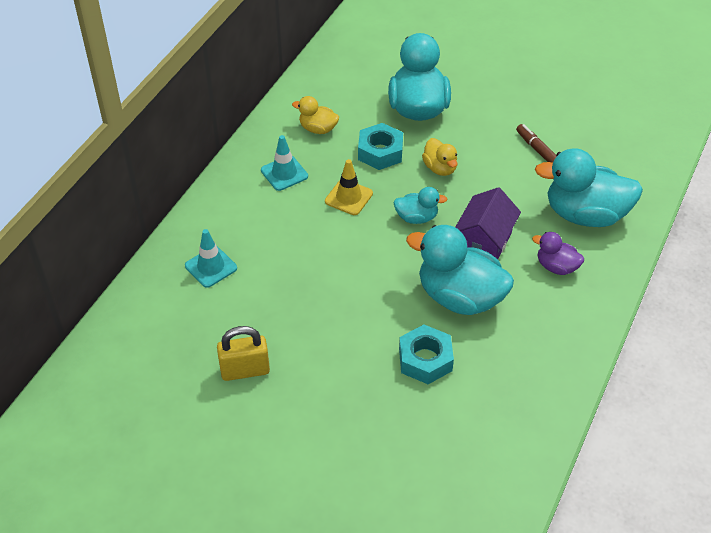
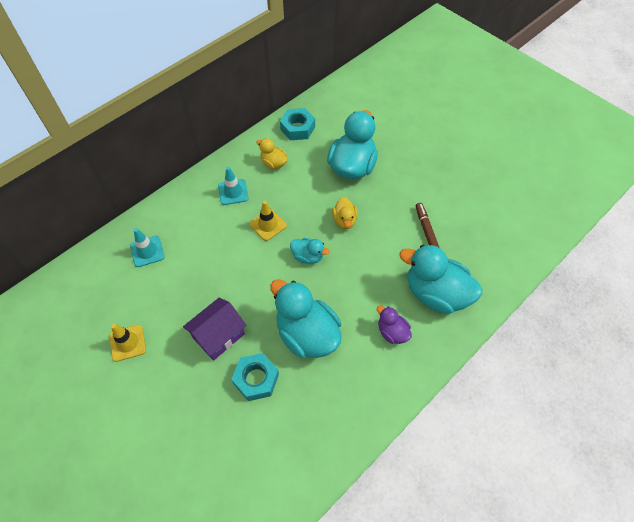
camera: 20 degrees right, 10 degrees up
yellow padlock [217,326,270,381] -> yellow traffic cone [109,324,146,362]
turquoise nut [358,123,403,170] -> turquoise nut moved to [280,108,315,140]
purple house [455,187,521,259] -> purple house moved to [183,297,246,361]

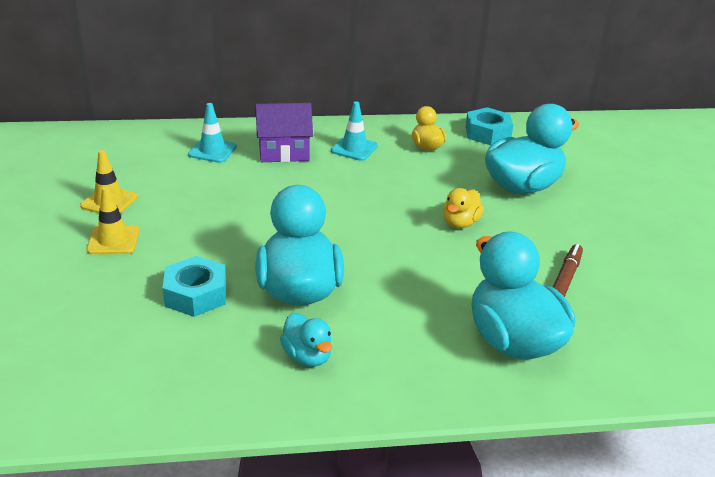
camera: 35 degrees right, 25 degrees down
purple house [183,297,246,361] -> purple house moved to [255,103,313,162]
yellow traffic cone [249,201,287,241] -> yellow traffic cone moved to [86,187,139,255]
turquoise duck [290,238,329,264] -> turquoise duck moved to [280,313,332,367]
purple duck [377,306,412,344] -> none

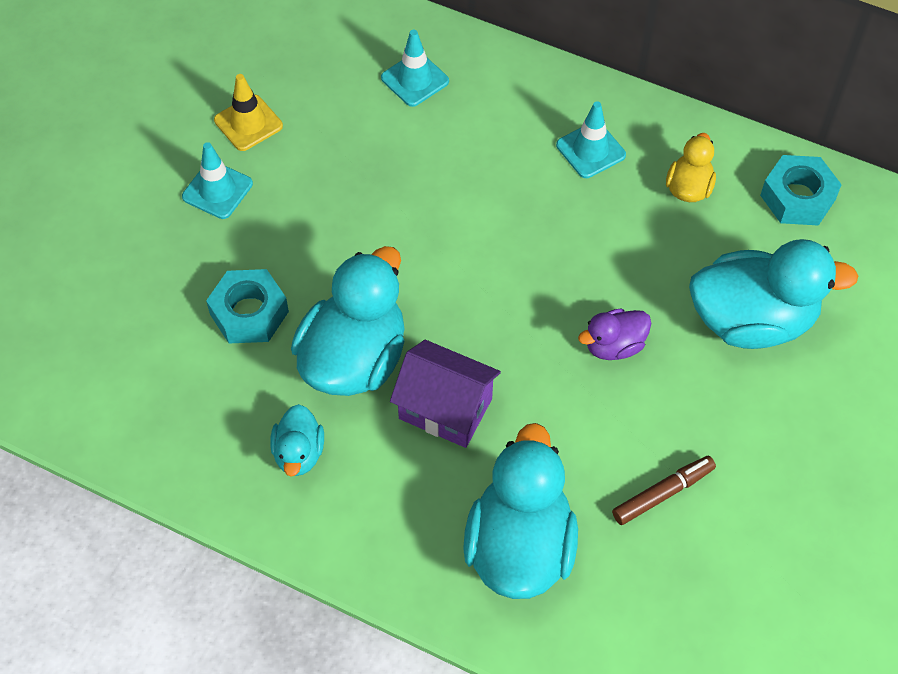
camera: 35 degrees right, 25 degrees up
yellow traffic cone [86,187,139,255] -> turquoise traffic cone [182,142,253,219]
purple house [255,103,313,162] -> purple house moved to [390,340,501,448]
yellow duck [443,188,484,228] -> purple duck [578,308,651,360]

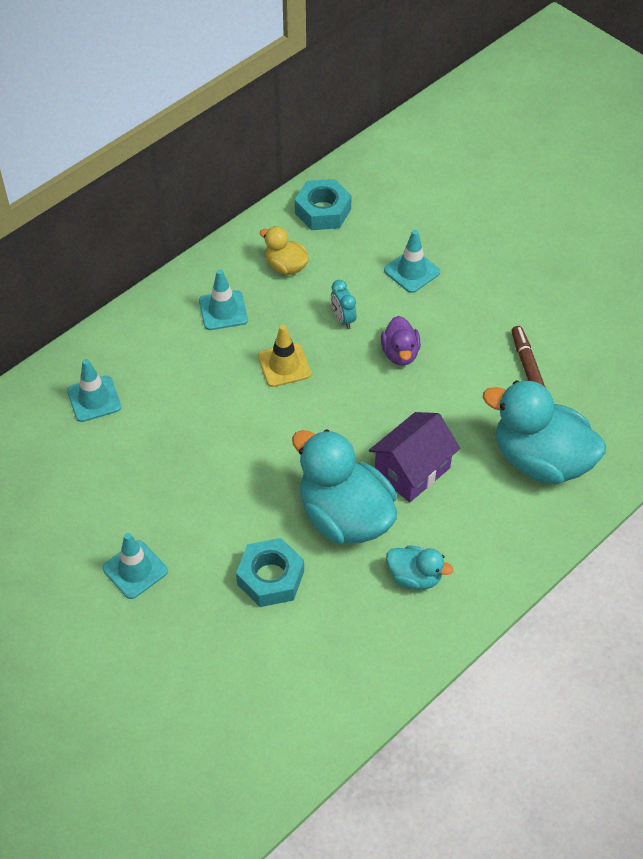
camera: 70 degrees left, 5 degrees down
yellow traffic cone [214,74,283,151] -> yellow traffic cone moved to [258,325,311,387]
turquoise duck [689,239,859,349] -> turquoise traffic cone [384,230,440,293]
none -> turquoise clock [331,280,357,329]

